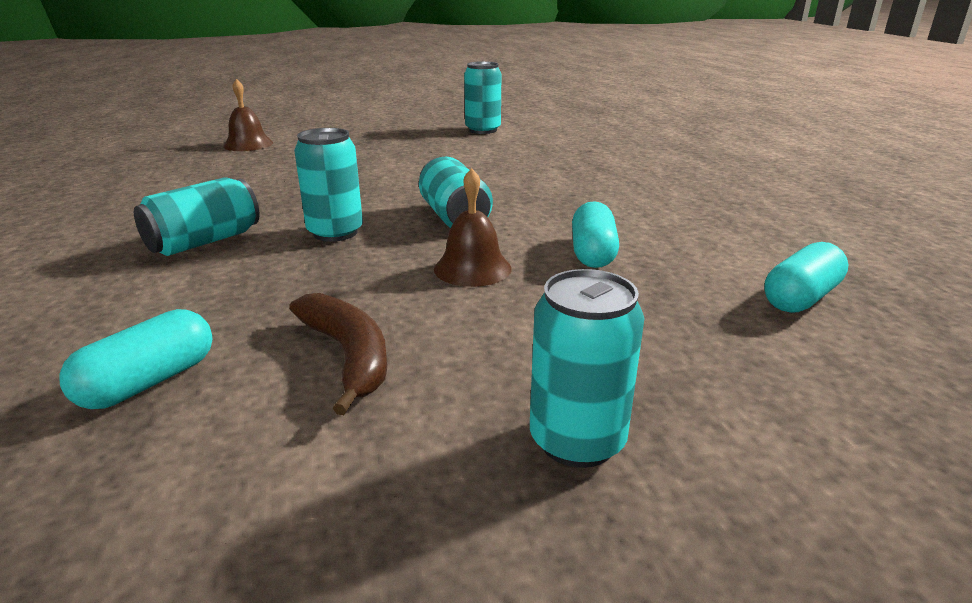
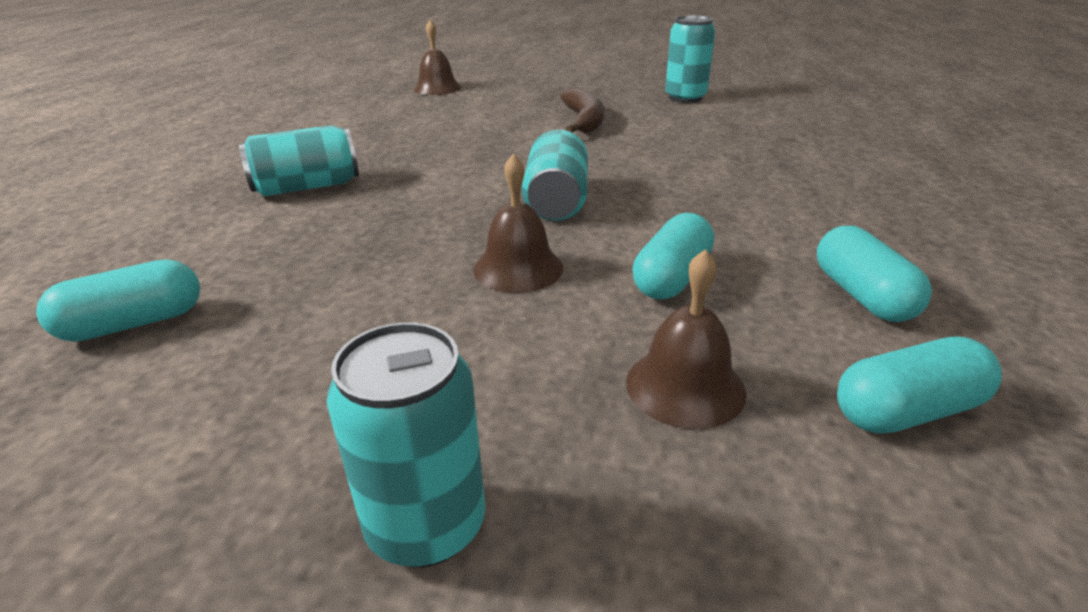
camera: 25 degrees right, 5 degrees up
brown banana [289,293,387,415] -> brown banana moved to [560,87,604,133]
turquoise can [294,128,363,242] -> none
none -> brown bell [626,249,746,429]
none -> turquoise capsule [817,226,932,322]

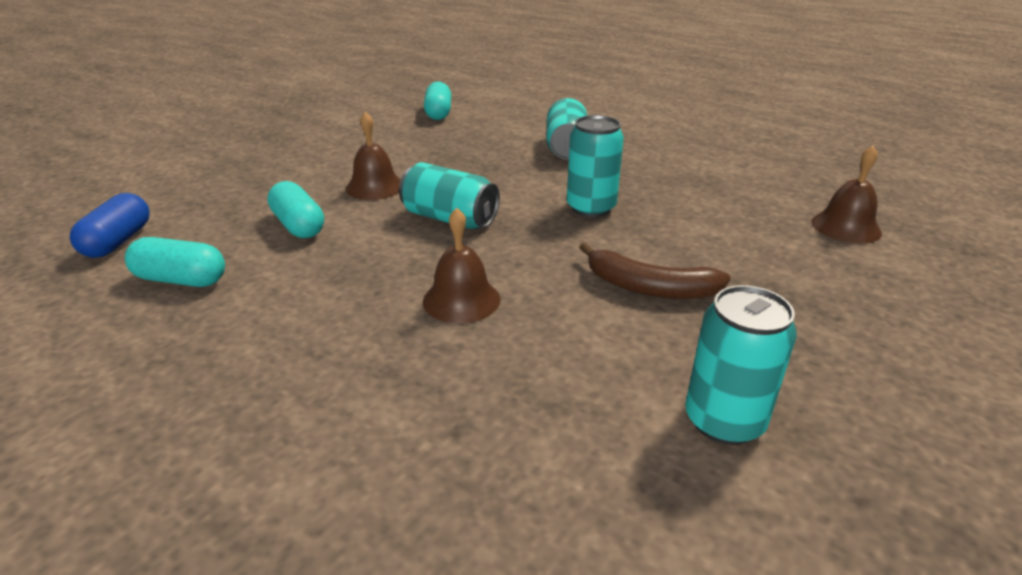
camera: 115 degrees right, 0 degrees up
turquoise can [326,322,485,567] -> turquoise can moved to [567,115,624,218]
brown bell [626,249,746,429] -> brown bell moved to [423,208,501,324]
turquoise capsule [837,336,1002,434] -> blue capsule [70,193,150,258]

